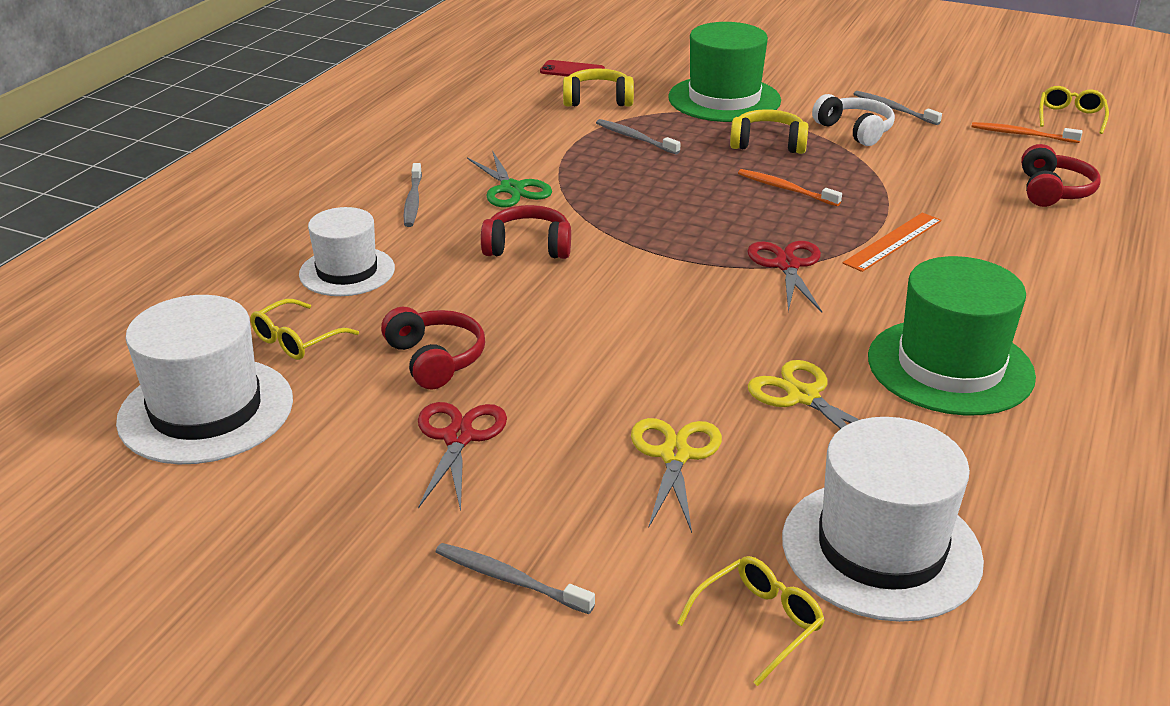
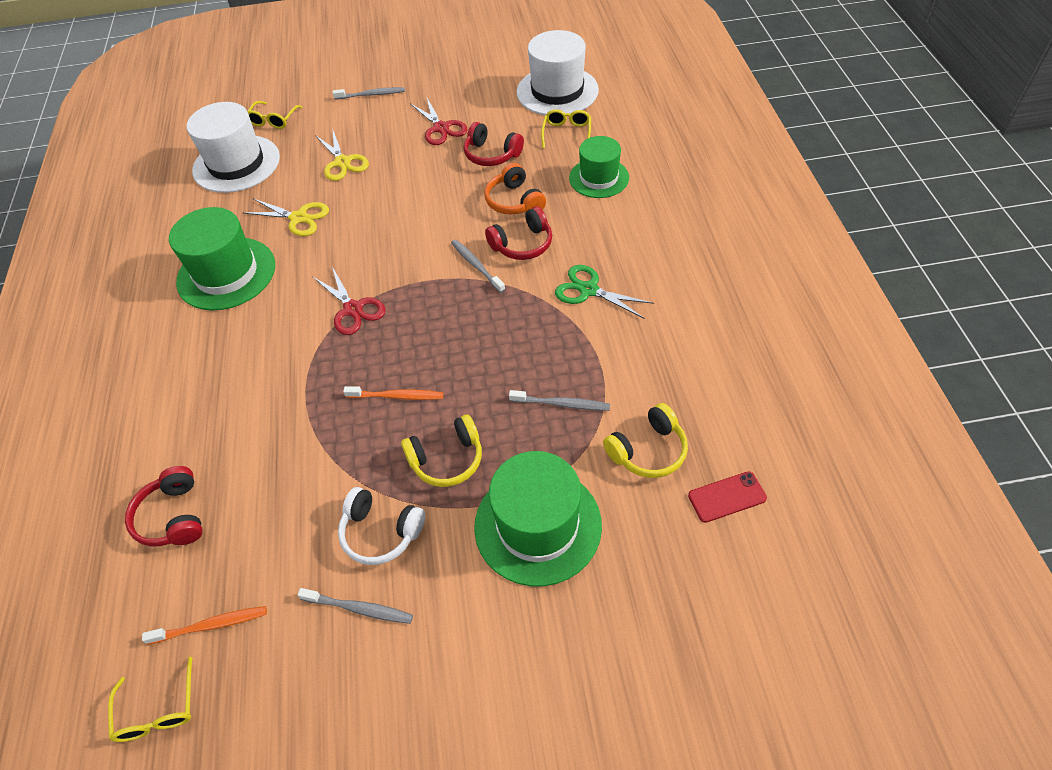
camera: 150 degrees right, 20 degrees up
white hat [299,207,395,296] -> green hat [569,136,629,198]
grey toothbrush [404,163,422,227] -> grey toothbrush moved to [451,239,505,293]
orange ruler [843,213,942,272] -> none
none -> orange headphones [484,163,546,215]

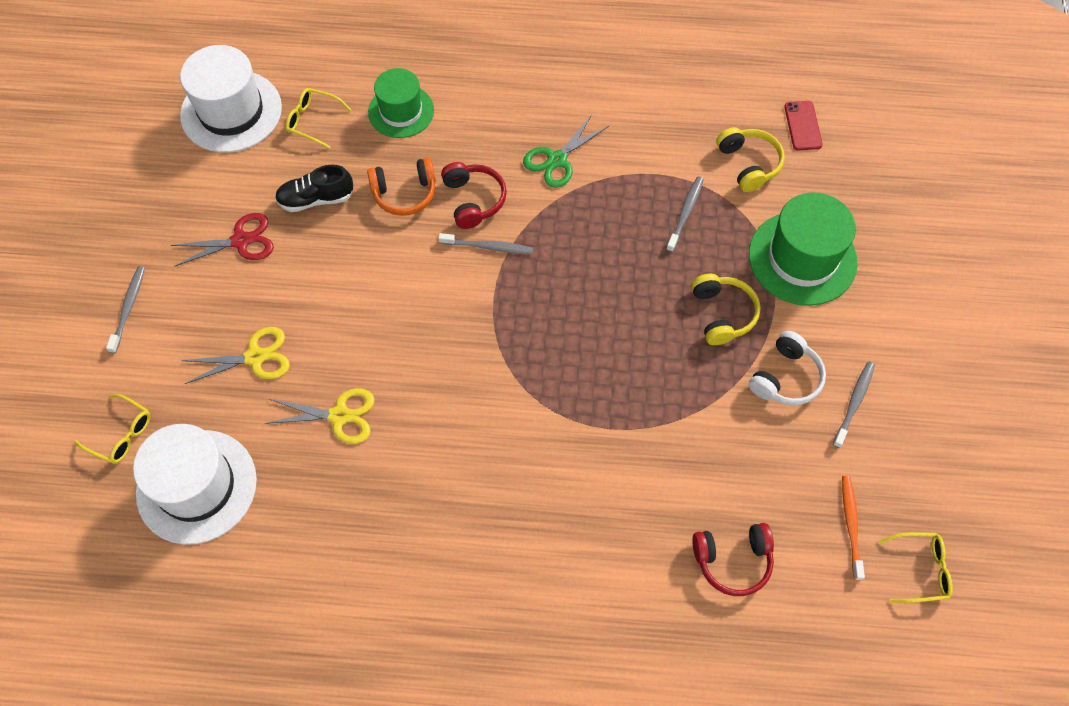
camera: 80 degrees left, 10 degrees up
green hat [169,207,275,310] -> none
yellow scissors [243,199,329,236] -> yellow scissors turned 60 degrees clockwise [264,388,374,444]
red scissors [312,267,386,335] -> none
orange toothbrush [343,386,443,400] -> none
grey toothbrush [451,239,505,293] -> grey toothbrush turned 150 degrees counterclockwise [438,233,533,254]
red headphones [464,122,524,166] -> black shoe [275,164,353,212]

